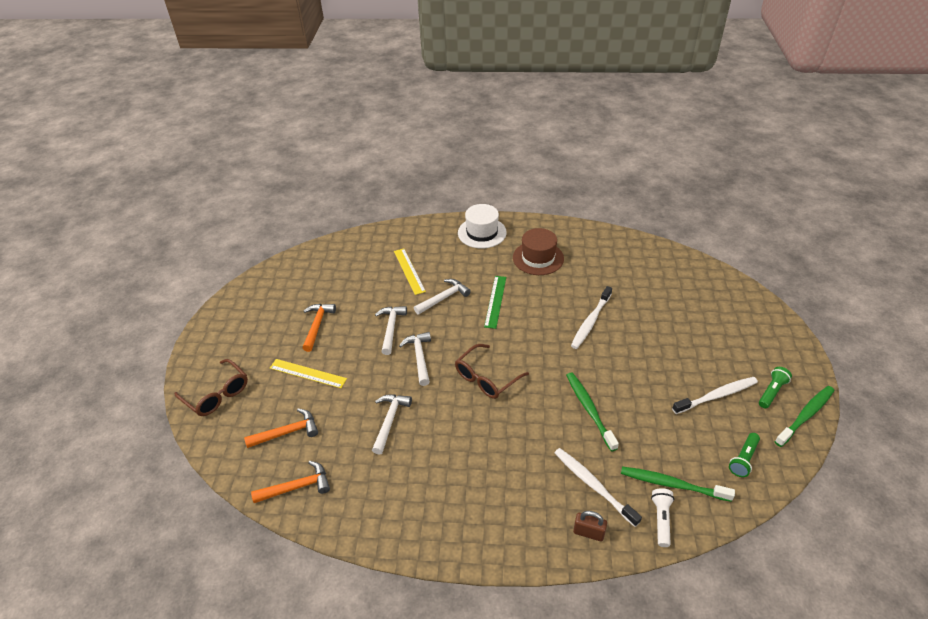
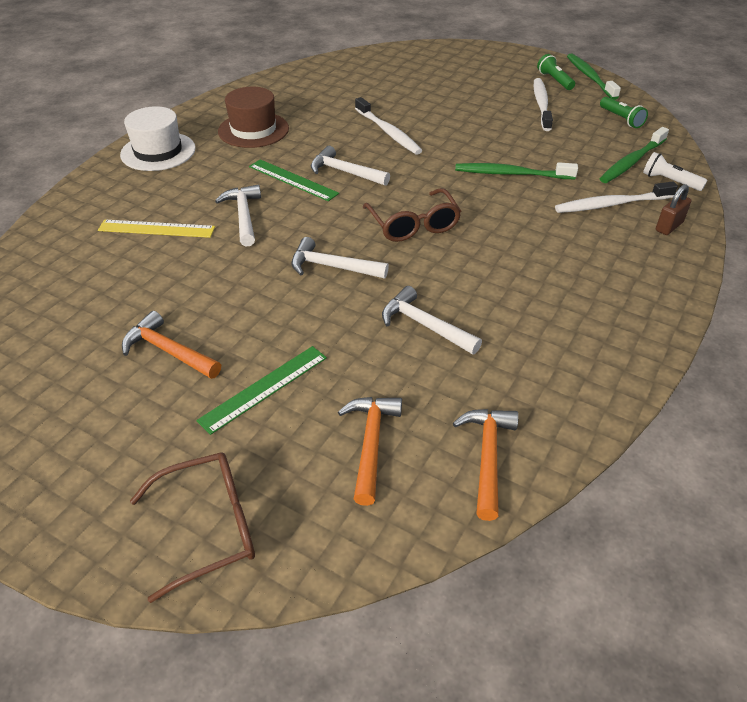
camera: 65 degrees left, 0 degrees up
yellow ruler [270,359,347,388] -> green ruler [196,346,327,435]
white hammer [375,306,407,355] -> white hammer moved to [311,146,390,186]

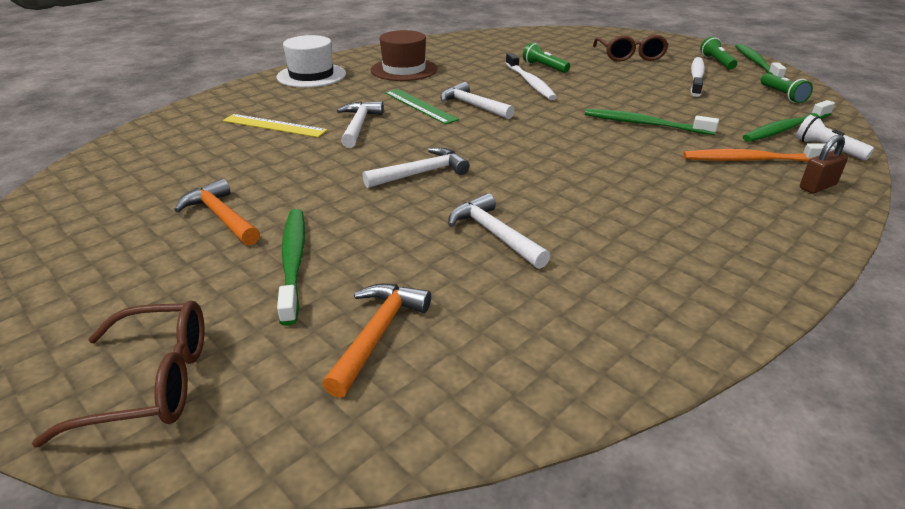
camera: 15 degrees right, 10 degrees down
green ruler [196,346,327,435] -> green toothbrush [277,209,305,326]
white hammer [291,237,389,279] -> white hammer turned 120 degrees clockwise [363,148,470,188]
brown glasses [363,188,461,242] -> brown glasses moved to [593,35,669,62]
orange hammer [453,409,519,521] -> none
white toothbrush [555,181,678,213] -> orange toothbrush [683,143,835,162]
none -> green flashlight [523,43,570,73]

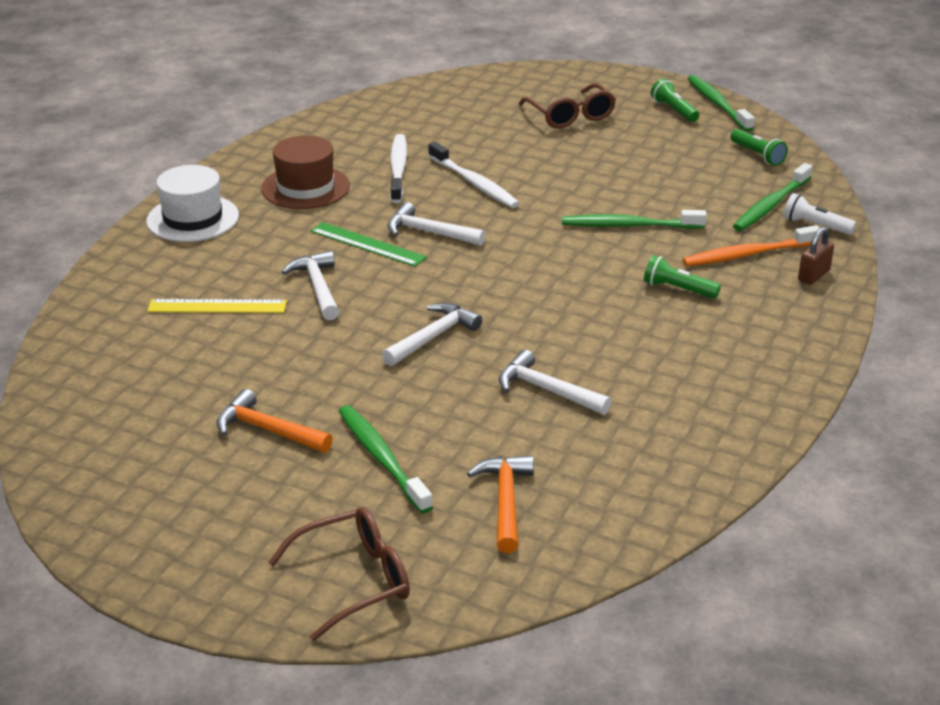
camera: 20 degrees left, 0 degrees up
green flashlight [523,43,570,73] -> green flashlight moved to [644,255,721,299]
white toothbrush [691,57,705,97] -> white toothbrush moved to [390,134,407,203]

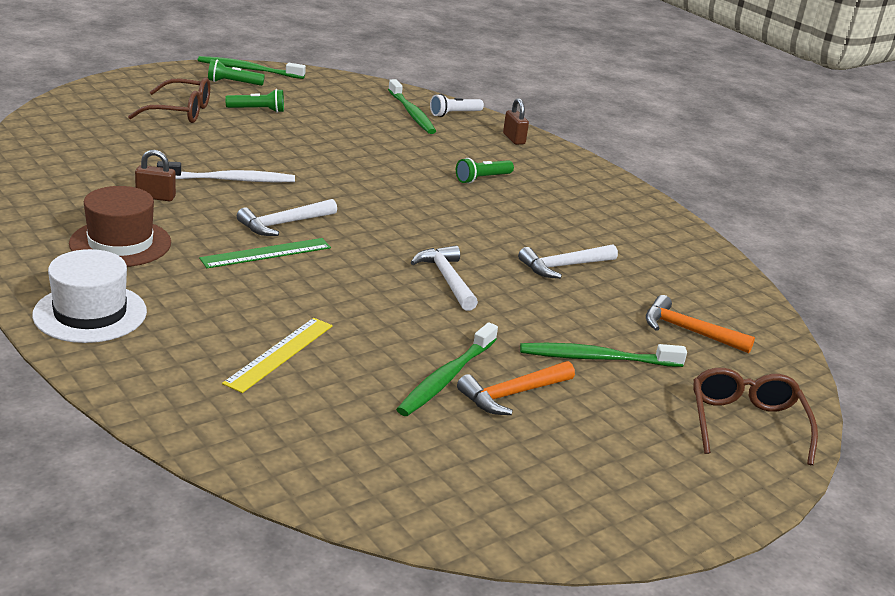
camera: 65 degrees left, 5 degrees down
white hammer [282,251,339,320] -> none
white toothbrush [390,134,407,203] -> brown padlock [135,150,176,201]
green toothbrush [562,210,707,229] -> green toothbrush moved to [396,322,498,416]
orange toothbrush [682,225,820,266] -> none
green flashlight [731,129,788,166] -> green flashlight moved to [225,89,284,113]

